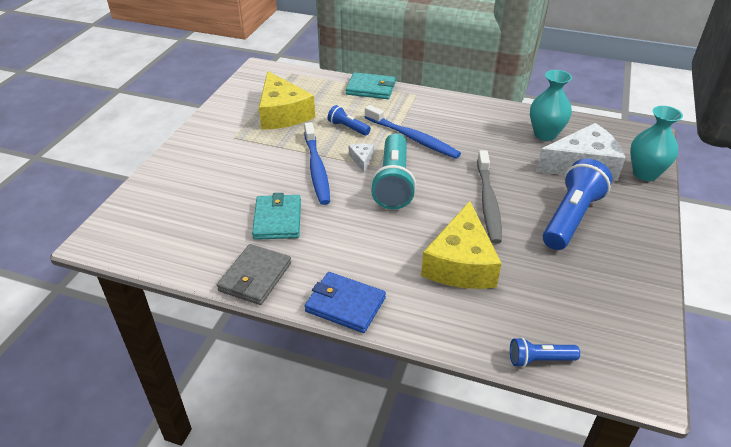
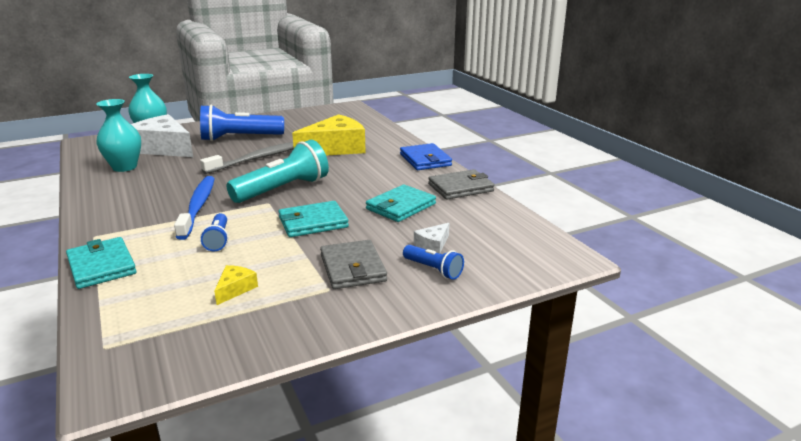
camera: 135 degrees left, 15 degrees down
yellow cheese [259,71,315,130] -> yellow cheese [214,265,258,305], size x0.42
blue toothbrush [304,122,330,205] -> turquoise wallet [278,201,349,237]
white cheese [349,143,374,172] -> white cheese moved to [414,223,449,253]
blue flashlight [510,337,580,368] -> blue flashlight moved to [403,245,464,280]
none -> grey wallet [320,240,387,289]

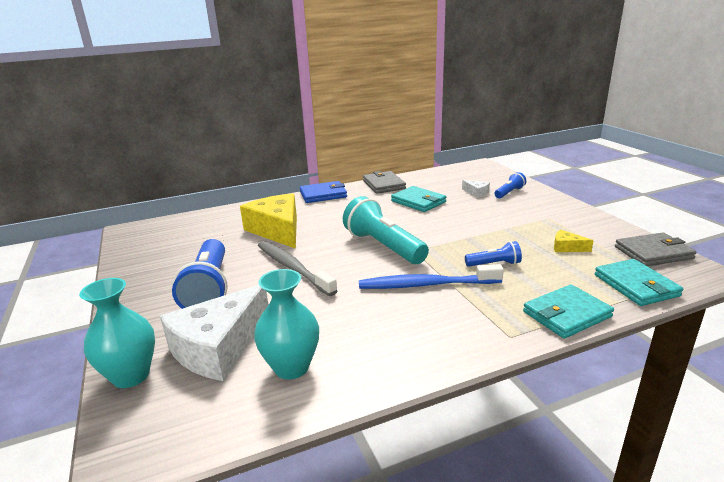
camera: 85 degrees left, 0 degrees up
turquoise wallet [278,201,349,237] -> turquoise wallet moved to [594,259,683,306]
grey wallet [320,240,387,289] -> grey wallet moved to [615,232,697,266]

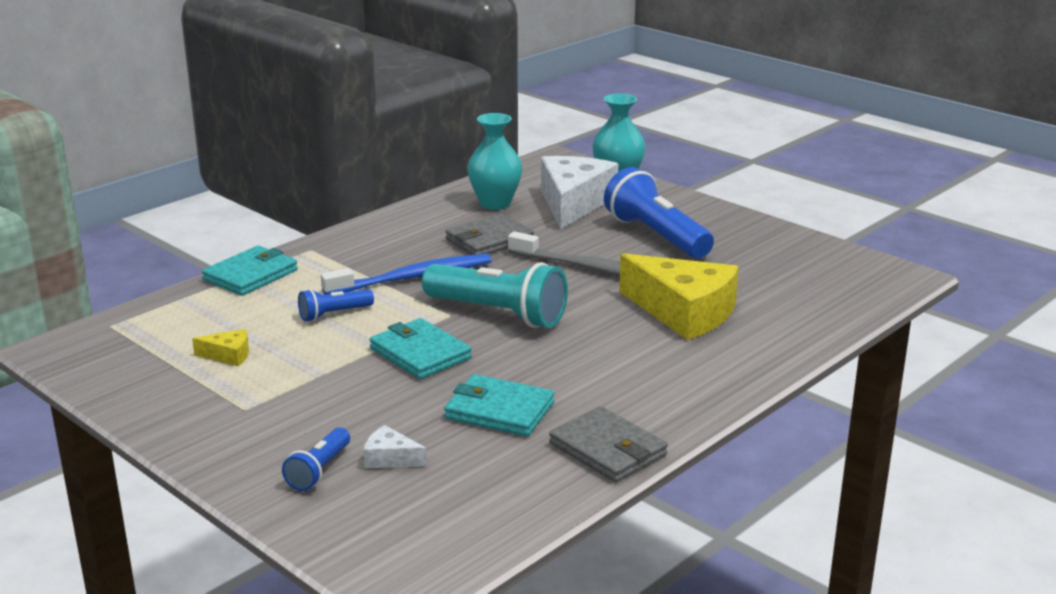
camera: 155 degrees right, 0 degrees up
blue wallet [300,181,347,203] -> none
turquoise wallet [594,259,683,306] -> turquoise wallet moved to [370,318,472,379]
grey wallet [615,232,697,266] -> grey wallet moved to [445,214,534,255]

